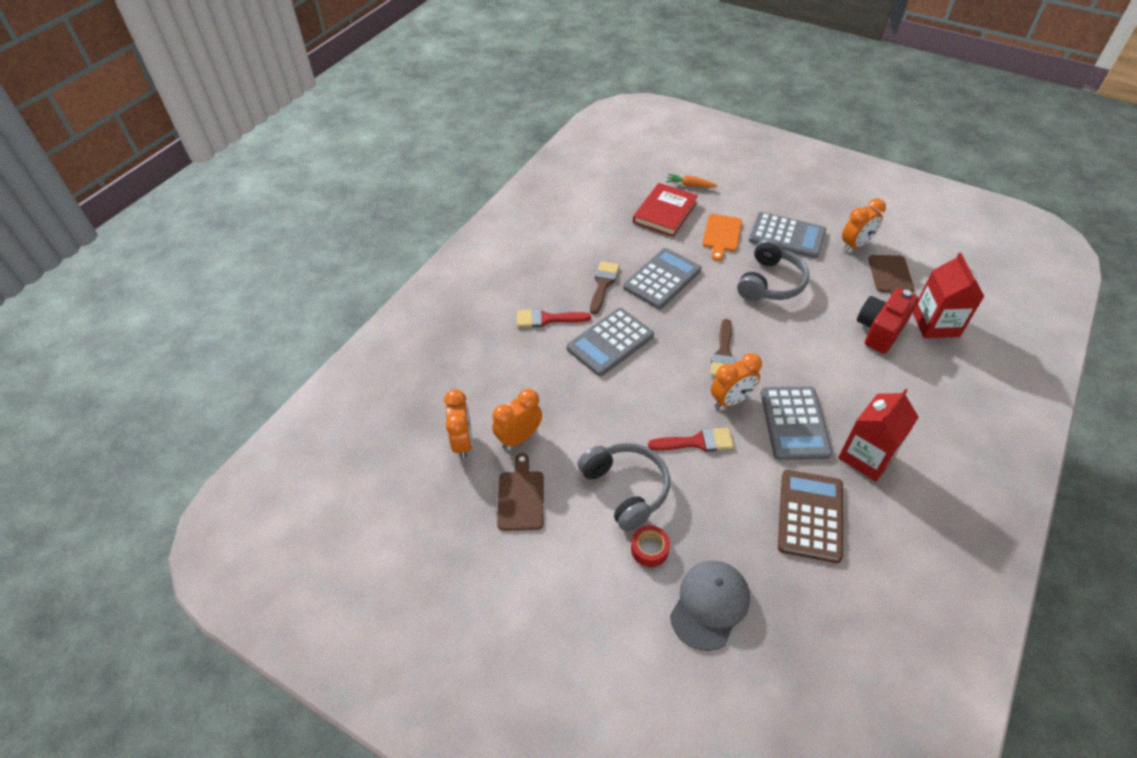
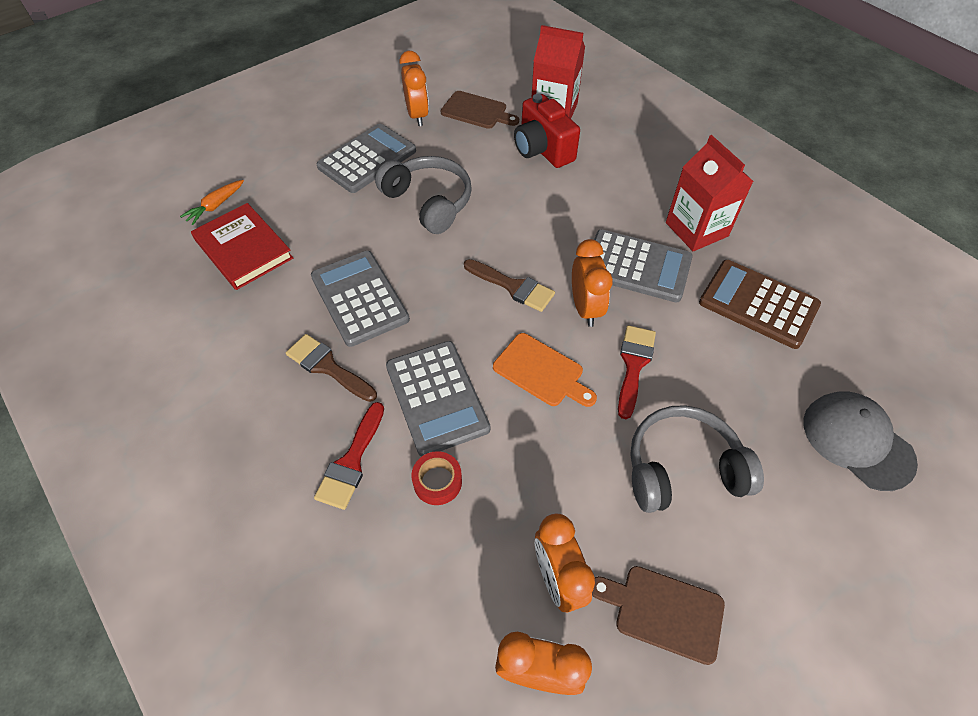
camera: 70 degrees left, 5 degrees up
red tape [631,525,670,567] -> red tape moved to [411,451,462,505]
orange cutting board [702,214,742,261] -> orange cutting board moved to [493,333,597,407]

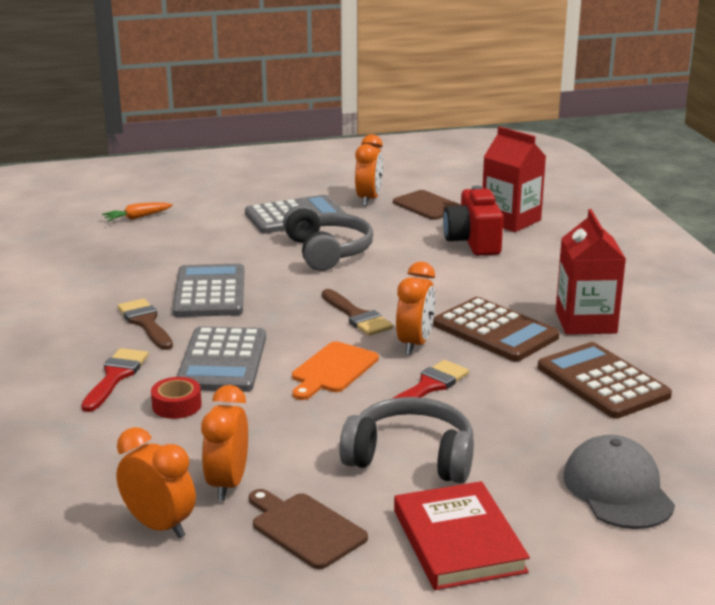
camera: 25 degrees right, 30 degrees down
red book [191,203,293,290] -> red book moved to [394,481,530,590]
red brush [314,402,384,510] -> red brush turned 150 degrees clockwise [81,348,149,412]
orange cutting board [493,333,597,407] -> orange cutting board turned 60 degrees clockwise [292,341,379,400]
grey calculator [594,229,693,303] -> brown calculator [433,297,559,362]

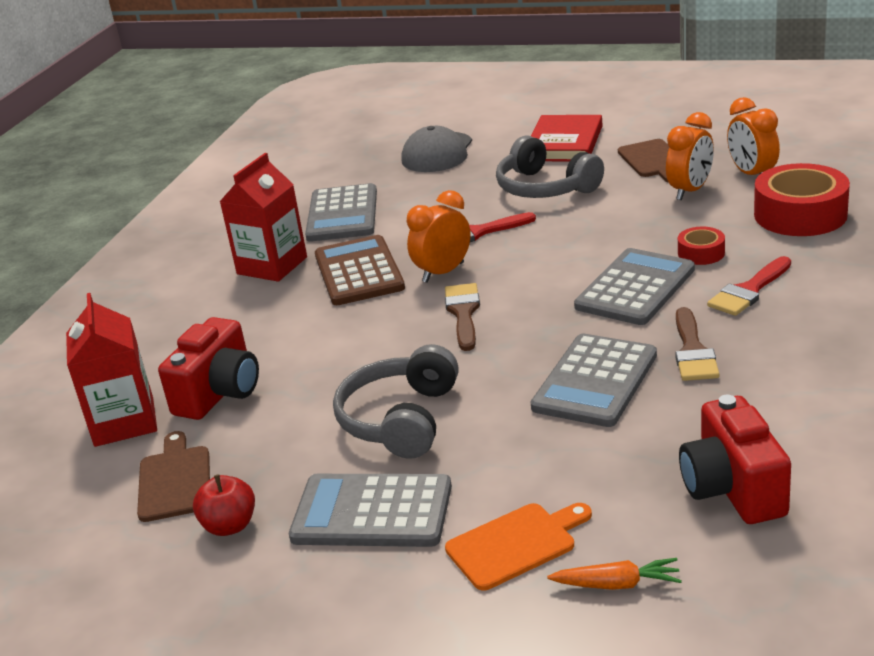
camera: 145 degrees left, 5 degrees up
orange cutting board [292,341,379,400] -> orange cutting board moved to [445,503,592,590]
orange clock [355,134,383,206] -> red apple [193,474,255,536]
brown calculator [537,342,672,419] -> grey calculator [305,183,377,242]
none -> red camera [679,395,791,524]
none -> red tape [754,163,850,236]

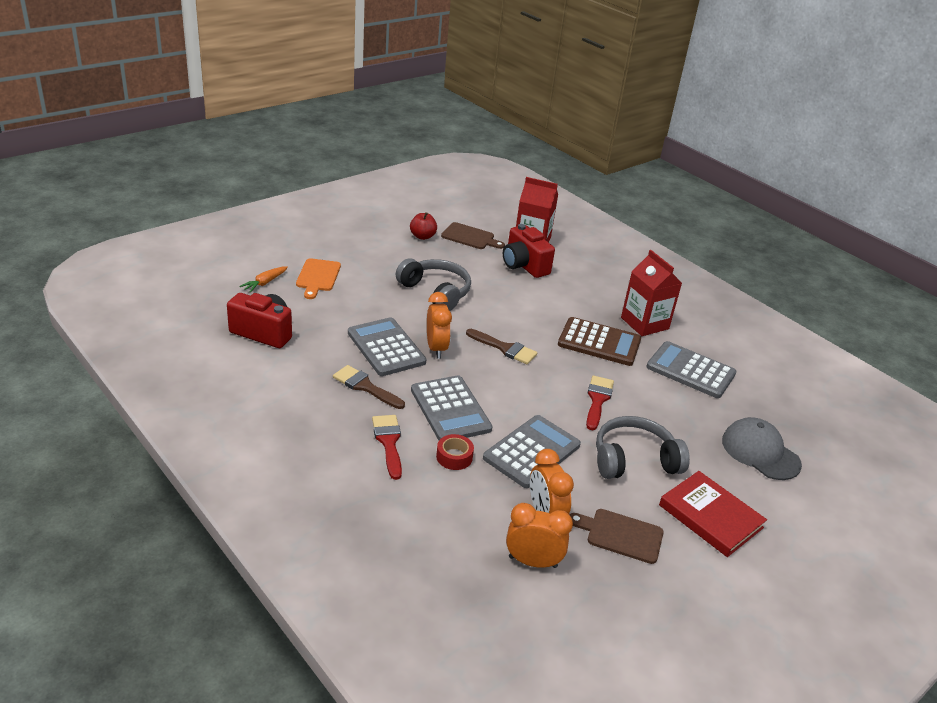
camera: 115 degrees right, 5 degrees up
grey calculator [289,474,452,547] -> grey calculator moved to [483,415,581,488]
orange clock [406,190,471,283] -> orange clock moved to [427,292,452,359]
red tape [754,163,850,236] -> none

